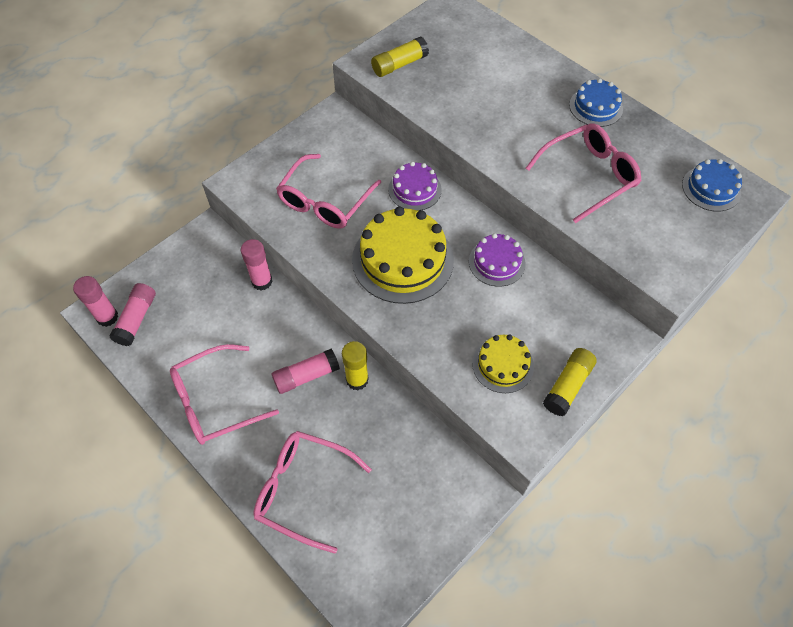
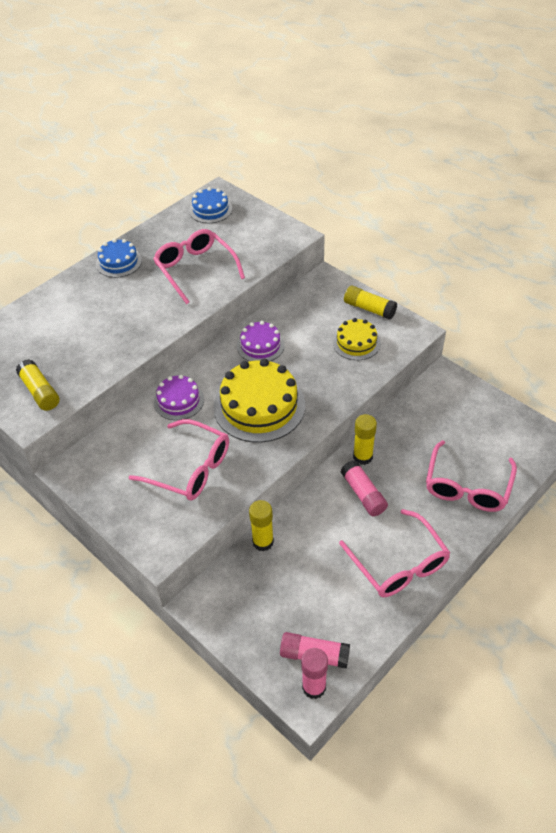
camera: 90 degrees left, 10 degrees down
pink glue stick [241,239,273,291] -> yellow glue stick [249,500,274,551]

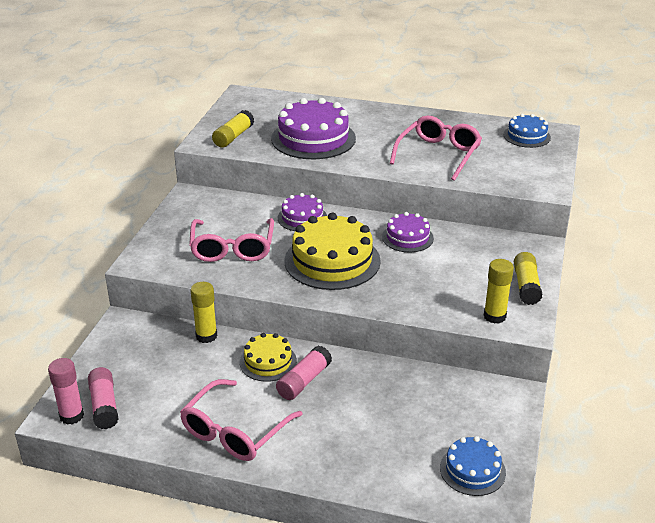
camera: 60 degrees right, 15 degrees down
blue cake [96,239,142,278] -> blue cake moved to [440,436,506,496]
yellow cake [333,318,381,360] -> yellow cake moved to [240,333,297,382]
yellow glue stick [353,414,377,465] -> yellow glue stick moved to [484,259,514,324]
pink glasses [426,440,517,512] -> none
none -> purple cake [271,98,356,159]

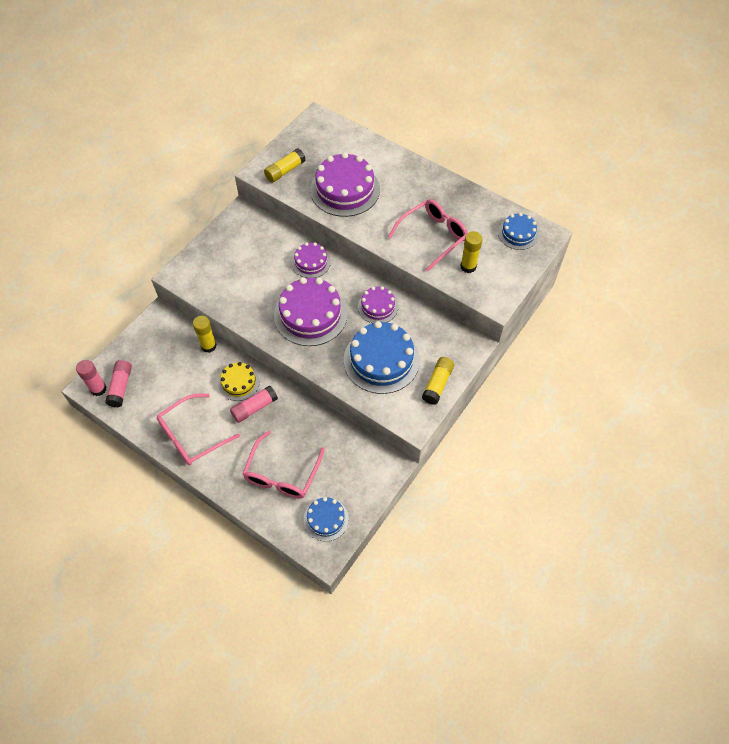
camera: 20 degrees right, 25 degrees up
pink glasses [189,218,274,262] -> pink glasses moved to [243,431,325,499]
yellow cake [284,213,381,290] -> purple cake [274,277,348,346]
yellow glue stick [484,259,514,324] -> yellow glue stick moved to [460,231,483,273]
none -> blue cake [344,321,420,394]

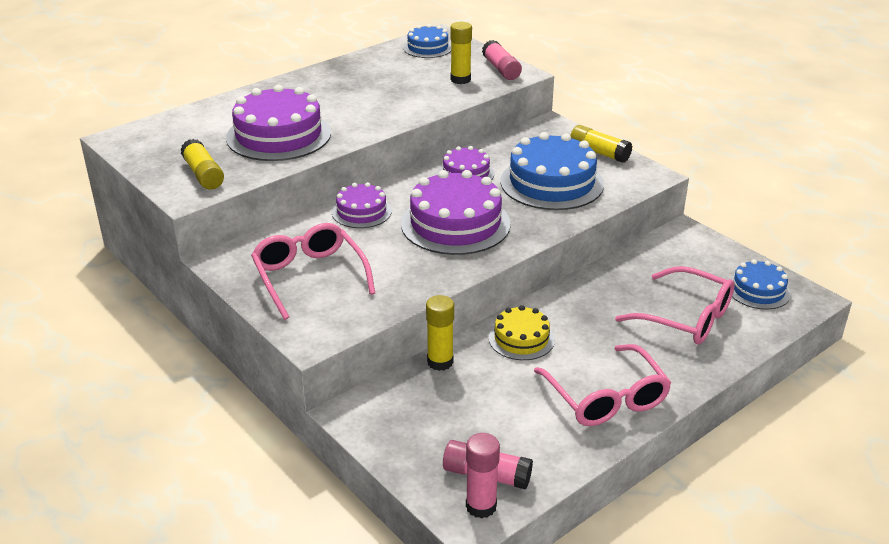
camera: 75 degrees left, 25 degrees down
pink glue stick [230,385,278,423] -> pink glue stick moved to [482,40,522,80]
pink glasses [388,199,468,272] -> pink glasses moved to [251,223,375,320]

